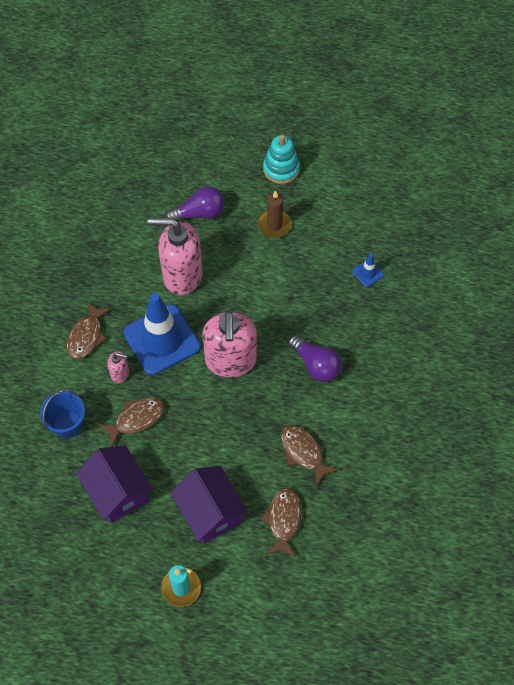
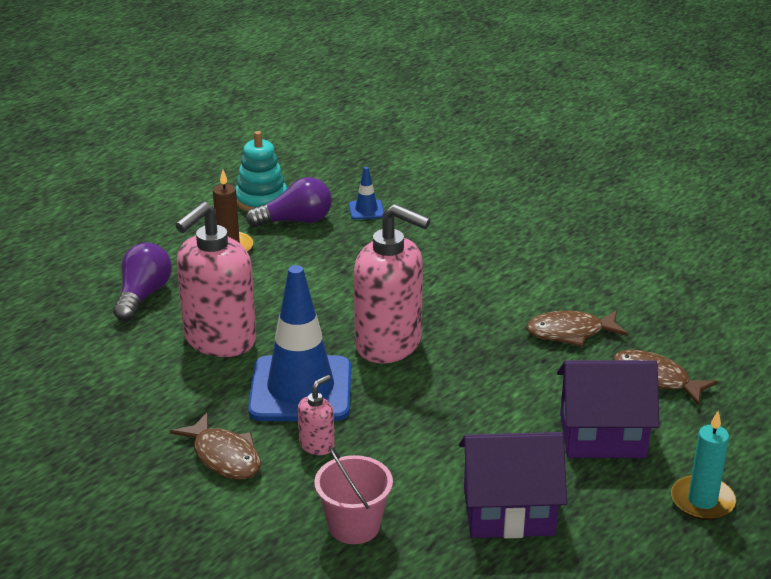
camera: 60 degrees left, 30 degrees down
blue bucket [40,389,85,438] -> pink bucket [314,447,393,544]
brown fish [98,398,164,447] -> none
turquoise stacking toy [263,135,300,184] -> turquoise stacking toy moved to [236,131,287,212]
purple light bulb [288,335,342,382] -> purple light bulb moved to [246,177,332,227]

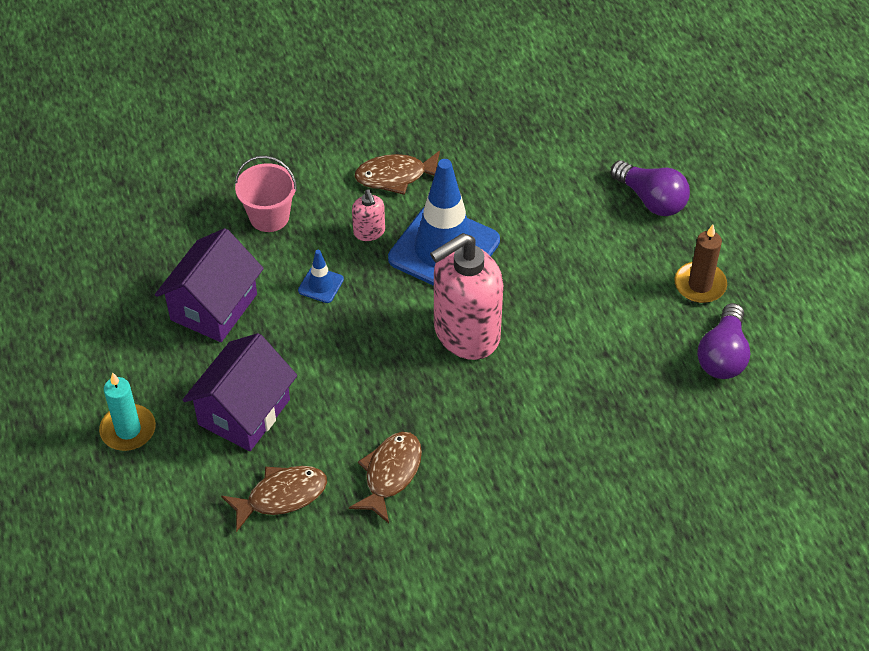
camera: 120 degrees right, 20 degrees up
pink soap dispenser [176,202,256,357] -> none
turquoise stacking toy [236,131,287,212] -> none
blue traffic cone [349,167,384,220] -> blue traffic cone moved to [298,250,344,303]

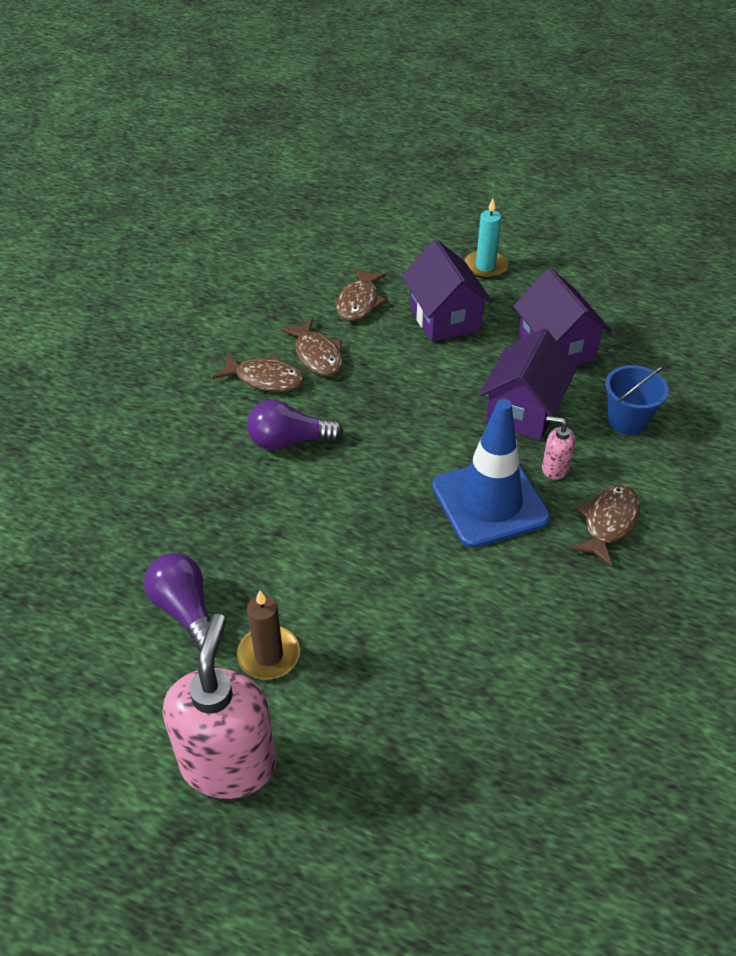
camera: 130 degrees right, 5 degrees down
pink bucket [235,156,297,232] -> blue bucket [605,365,669,435]
blue traffic cone [298,250,344,303] -> purple house [479,328,577,441]
pink soap dispenser [430,233,503,360] -> pink soap dispenser moved to [163,614,276,799]
purple light bulb [611,160,690,216] -> purple light bulb moved to [247,400,343,450]
none -> brown fish [213,354,304,392]

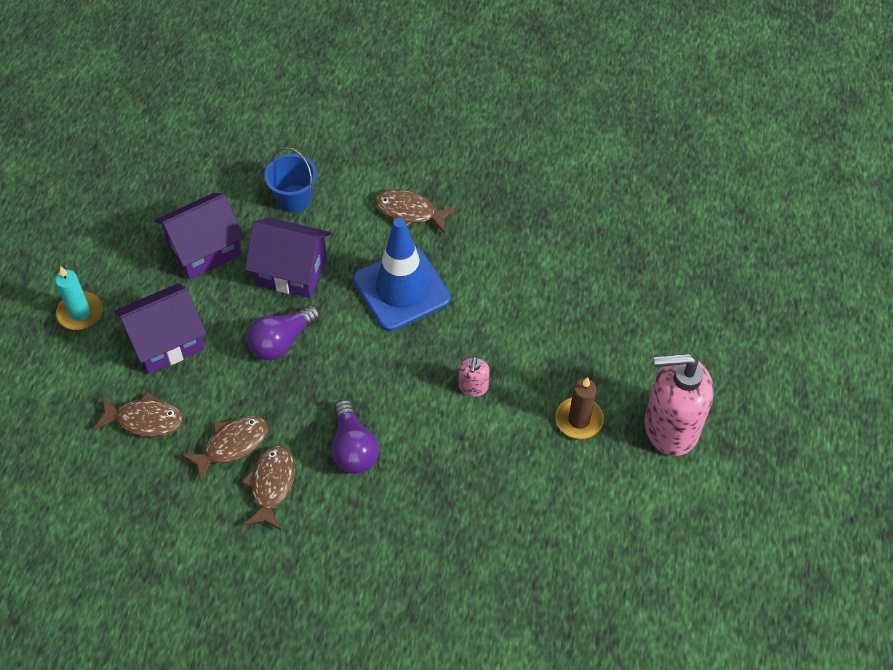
camera: 100 degrees left, 10 degrees up
purple light bulb [144,553,210,650] -> purple light bulb moved to [247,305,320,360]
pink soap dispenser [542,416,575,480] -> pink soap dispenser moved to [459,356,490,397]

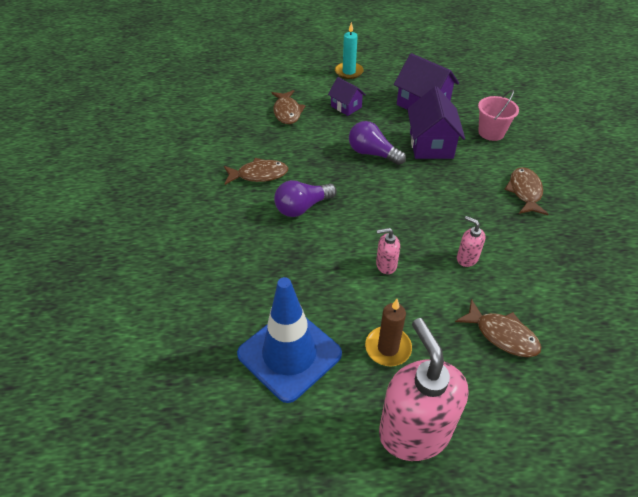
camera: 75 degrees right, 10 degrees down
purple house [115,283,206,374] -> purple house [328,77,366,116], size x0.58
brown fish [181,416,268,482] -> brown fish moved to [455,299,541,357]
blue bucket [264,147,317,212] -> pink bucket [478,90,519,141]
blue traffic cone [353,218,451,331] -> blue traffic cone moved to [237,277,342,403]
none -> pink soap dispenser [457,216,486,267]

